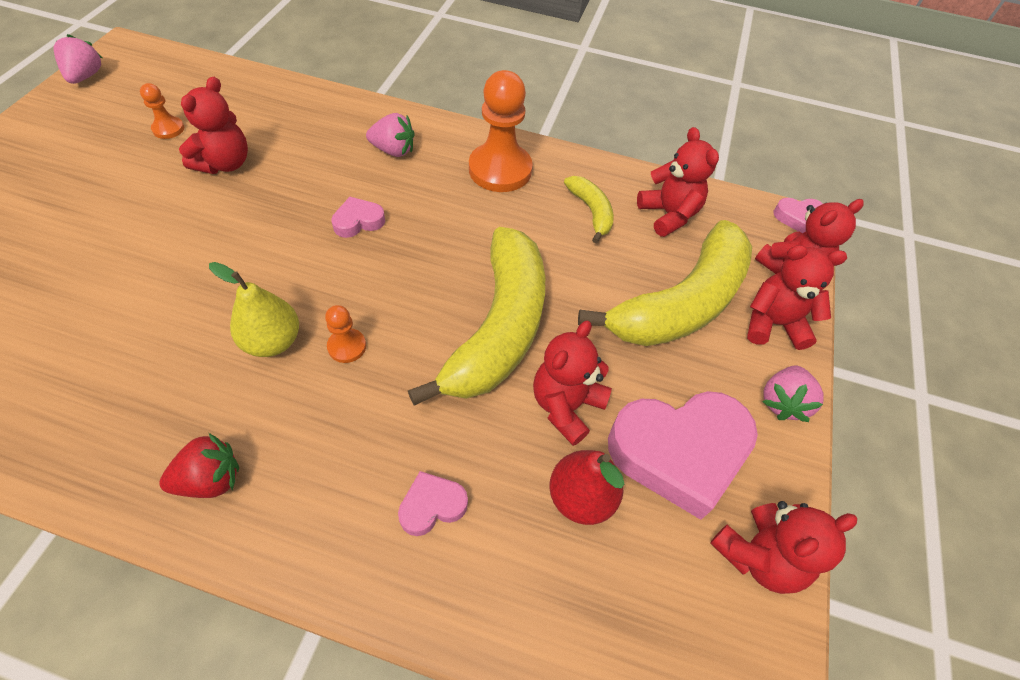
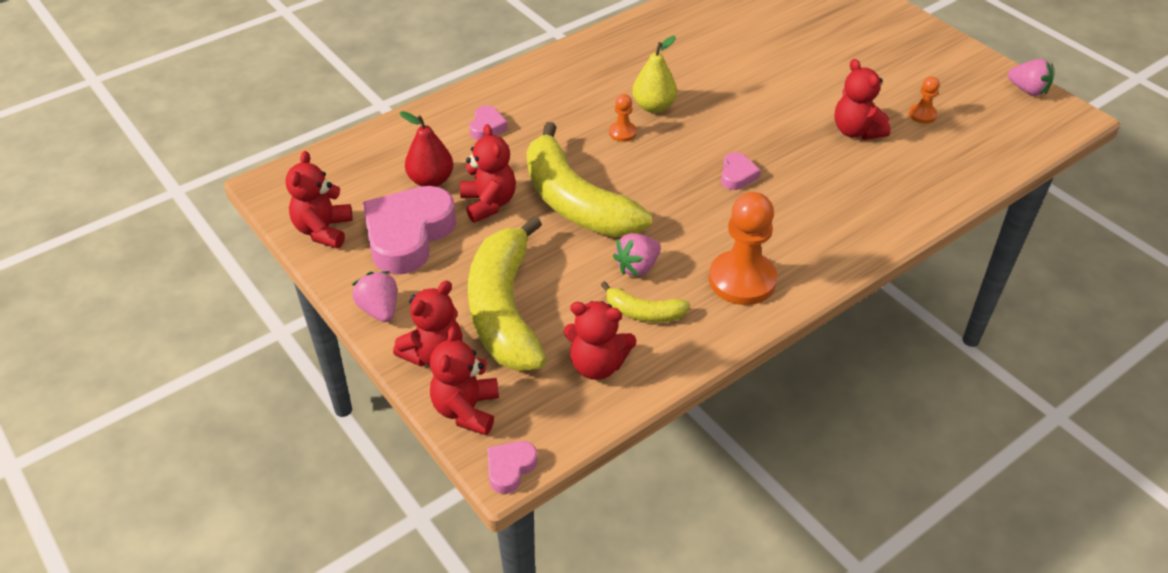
camera: 130 degrees right, 10 degrees down
red strawberry [159,433,239,498] -> none
pink strawberry [366,113,415,157] -> pink strawberry moved to [613,233,661,276]

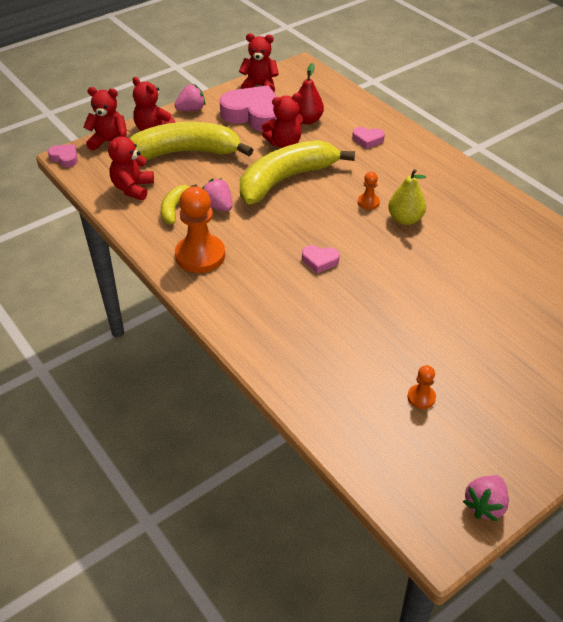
camera: 90 degrees right, 0 degrees up
red teddy bear [834,59,891,140] -> none

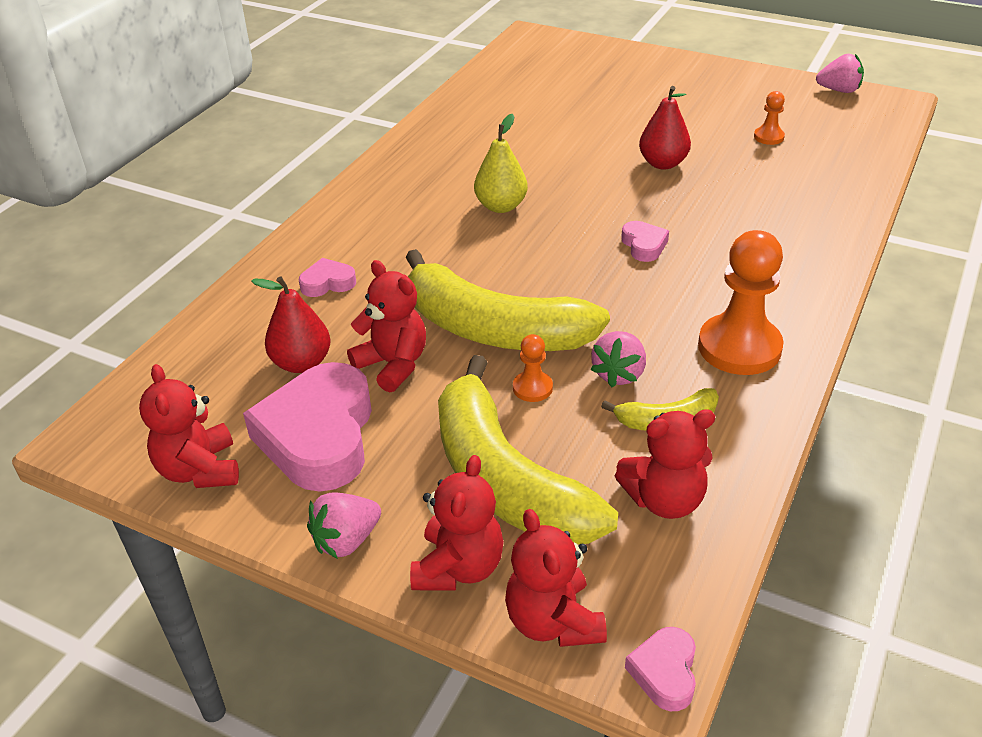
camera: 115 degrees left, 5 degrees down
pink strawberry [174,84,205,111] -> pink strawberry turned 75 degrees counterclockwise [307,492,381,559]
pink heart [352,127,385,149] -> pink heart turned 90 degrees counterclockwise [299,258,356,297]
orange pawn [358,172,380,210] -> orange pawn moved to [513,334,553,402]
none -> red pear [639,86,691,169]

